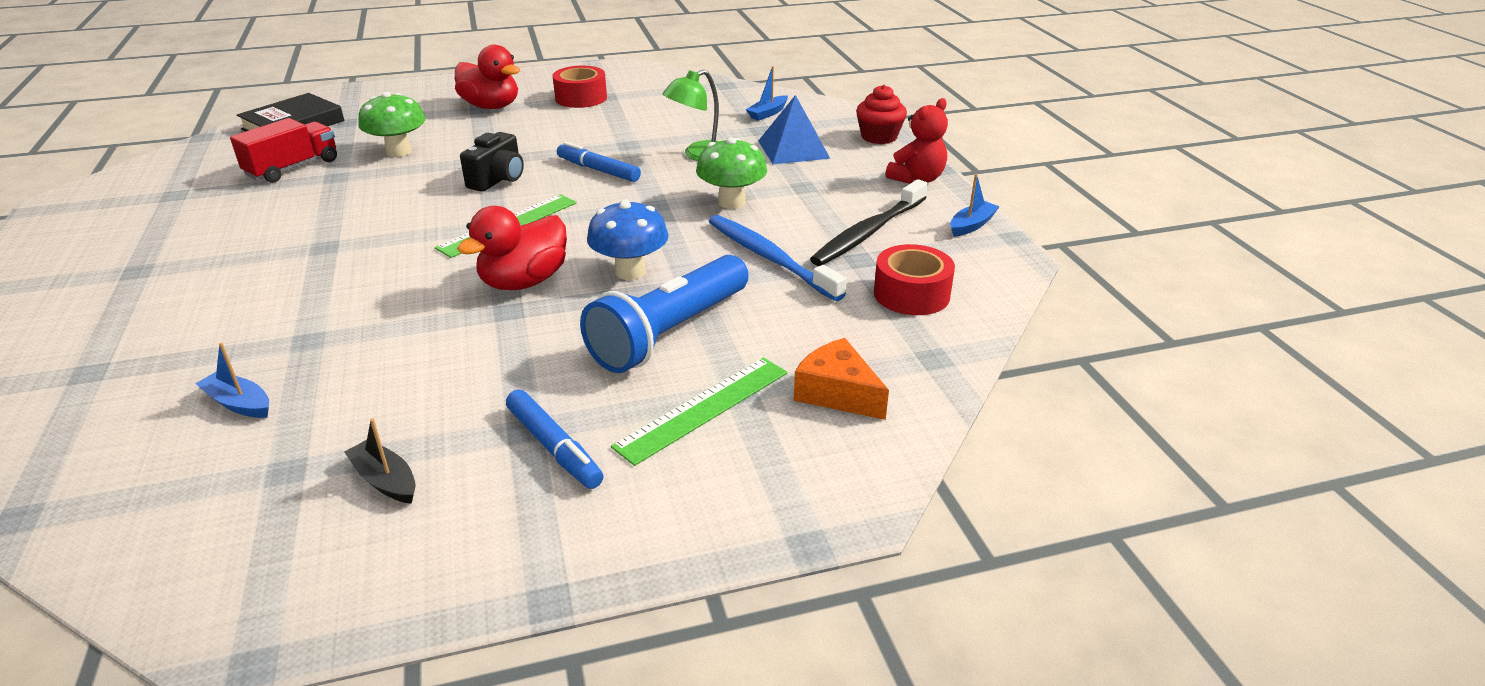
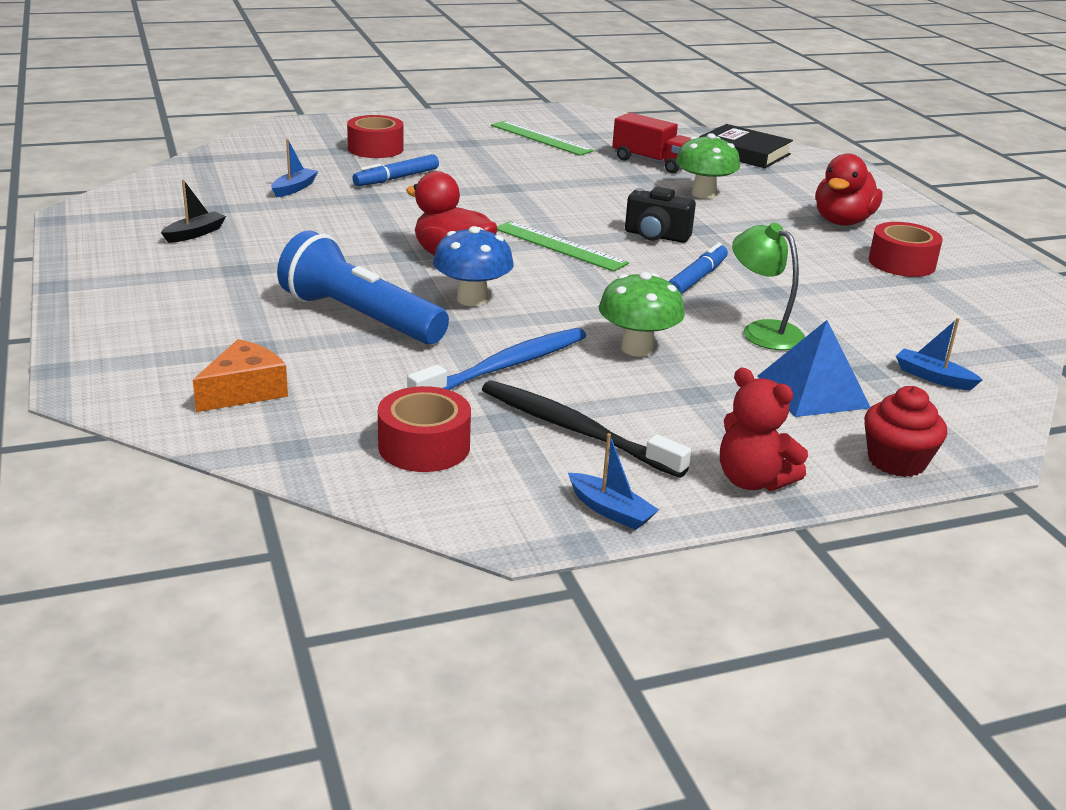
camera: 85 degrees right, 5 degrees down
blue marker [506,390,604,489] -> blue marker moved to [352,154,439,186]
green ruler [611,357,787,466] -> green ruler moved to [491,121,594,156]
none -> red tape [347,115,404,158]

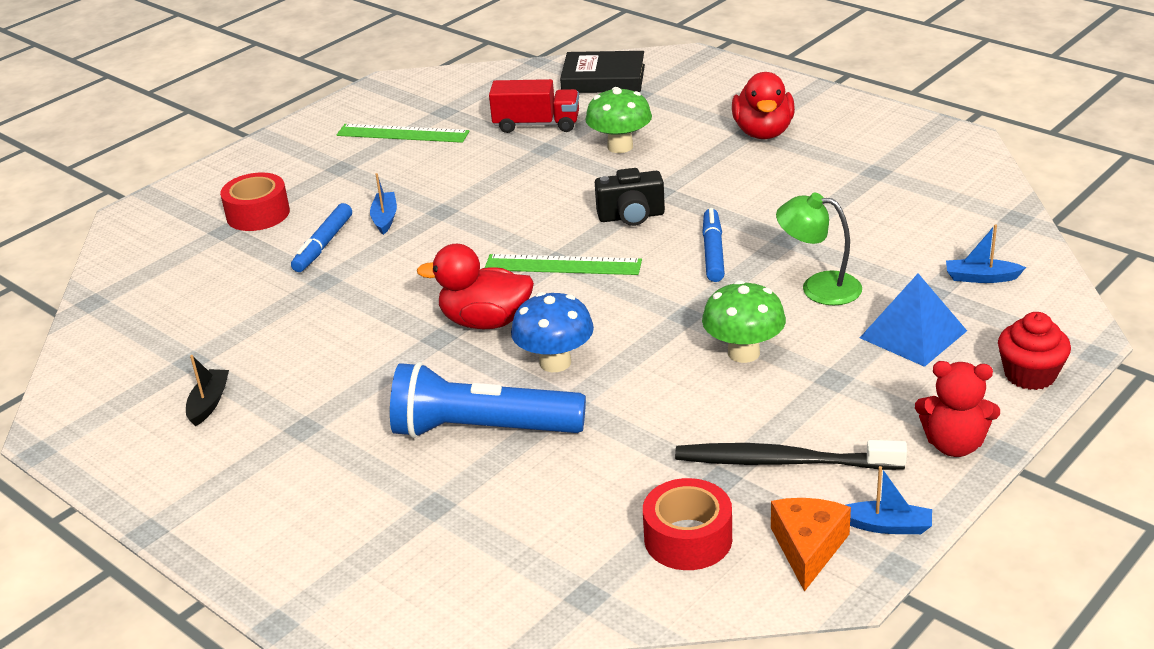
camera: 25 degrees left, 5 degrees up
orange cheese [193,339,288,412] -> orange cheese moved to [771,498,851,592]
blue boat [271,139,318,197] -> blue boat moved to [370,173,397,235]
blue toothbrush [407,328,586,390] -> none
red tape [869,222,943,277] -> none

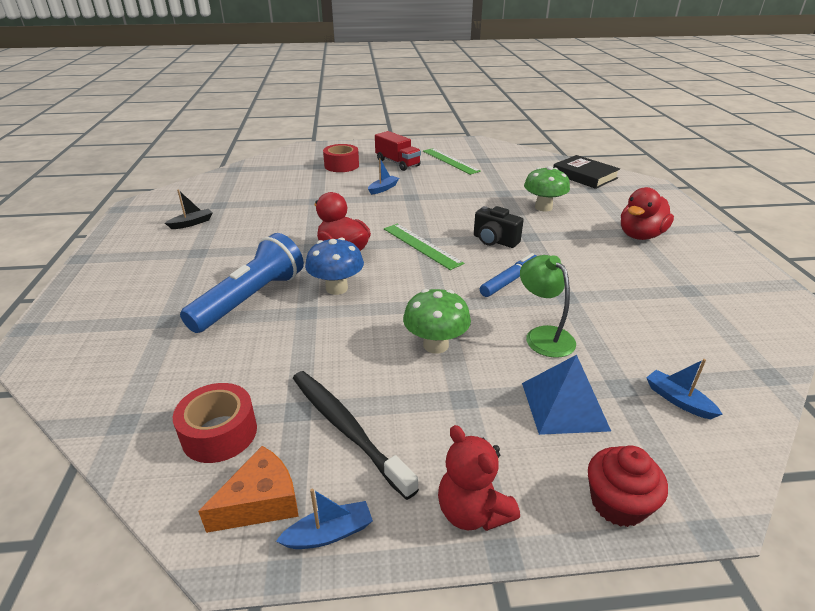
camera: 40 degrees right, 0 degrees up
blue marker [291,203,352,272] -> none
blue flashlight [390,362,586,438] -> blue flashlight turned 75 degrees clockwise [180,233,304,333]
red truck [489,79,579,133] -> red truck moved to [375,131,421,171]
blue boat [846,466,932,534] -> blue boat turned 75 degrees counterclockwise [276,488,373,549]

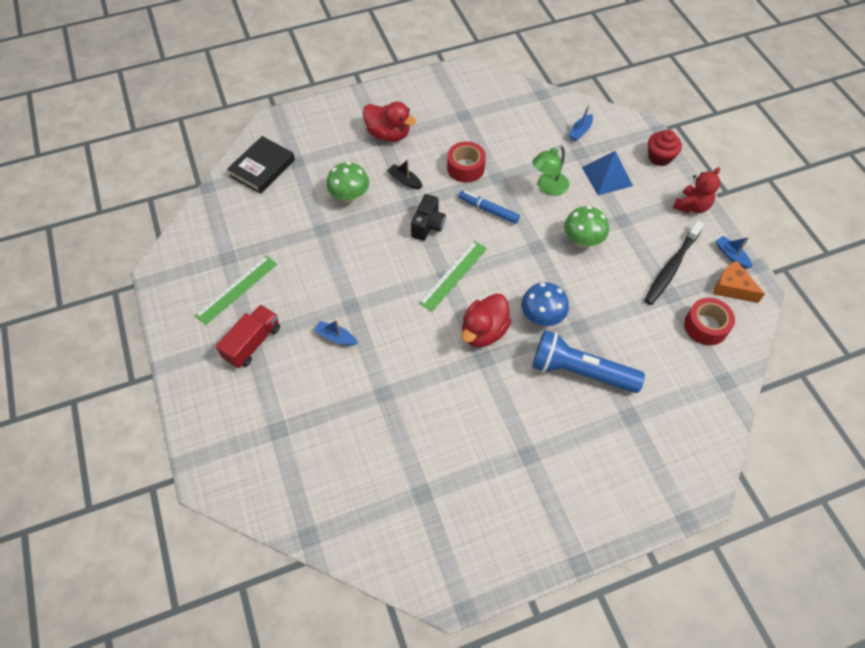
camera: 105 degrees left, 25 degrees up
black boat [165,190,213,229] -> black boat moved to [387,159,422,189]
red tape [323,144,359,172] -> red tape moved to [447,141,486,183]

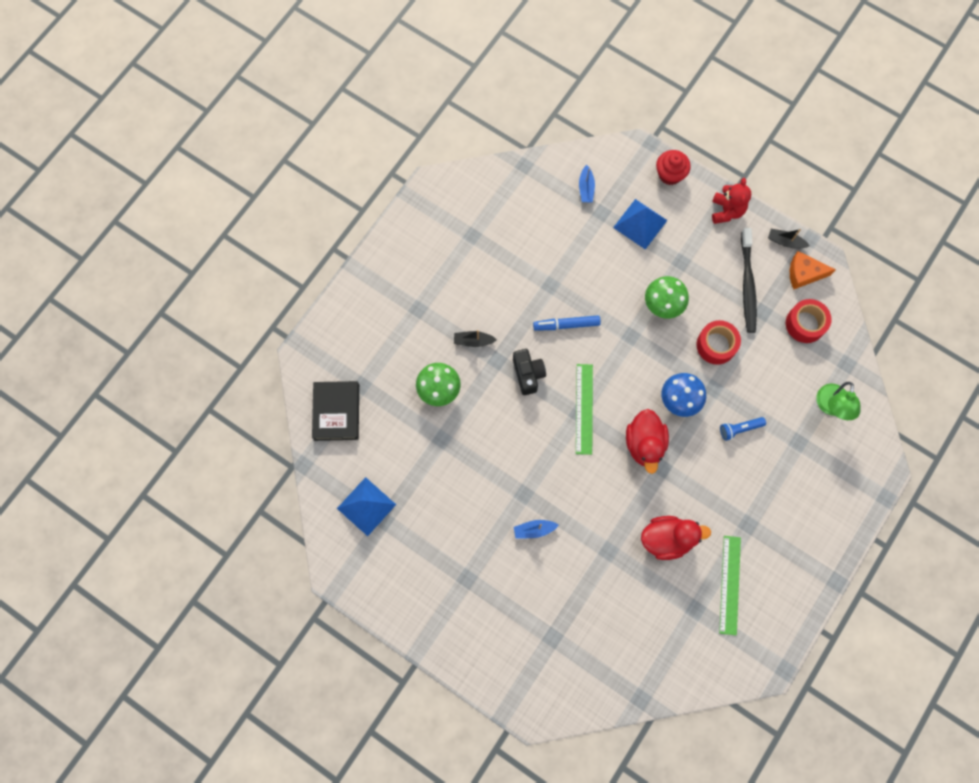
camera: 35 degrees left, 15 degrees up
green ruler [194,255,277,325] -> green ruler moved to [719,536,741,635]
red truck [216,305,280,368] -> none
red duck [363,101,416,142] -> red duck moved to [641,516,711,560]
red tape [447,141,486,183] -> red tape moved to [696,320,741,365]
green lamp [532,145,569,196] -> green lamp moved to [816,382,860,420]
blue flashlight [532,330,645,393] -> blue flashlight [720,417,766,441], size x0.46
blue boat [716,236,752,269] -> black boat [768,229,810,249]
none -> blue pyramid [337,477,396,536]

